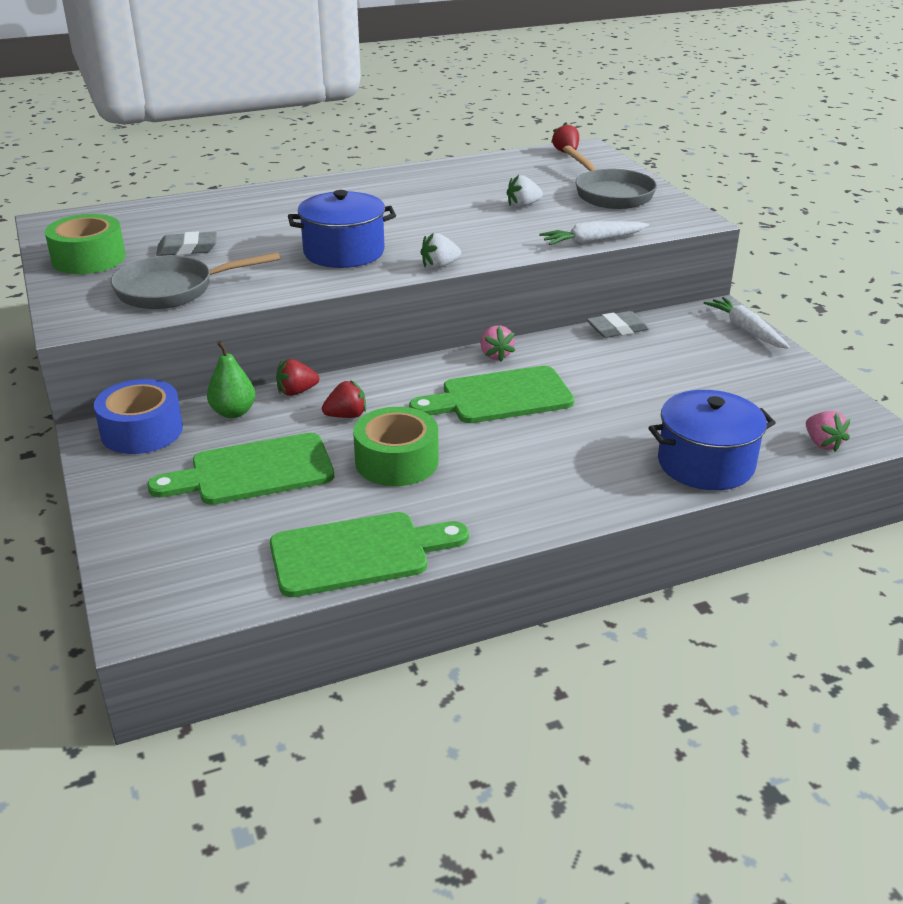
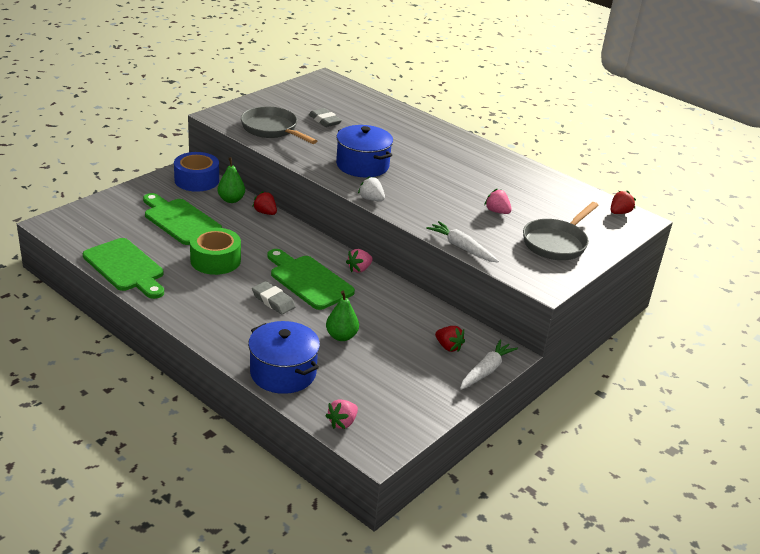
camera: 60 degrees right, 0 degrees up
green tape [45,214,126,274] -> none
red strawberry [322,380,366,418] -> red strawberry moved to [435,326,465,352]
white strawberry [507,175,543,207] -> pink strawberry [484,188,512,214]
grey eraser [587,311,649,338] -> grey eraser moved to [252,281,296,314]
none -> green pear [326,291,359,341]

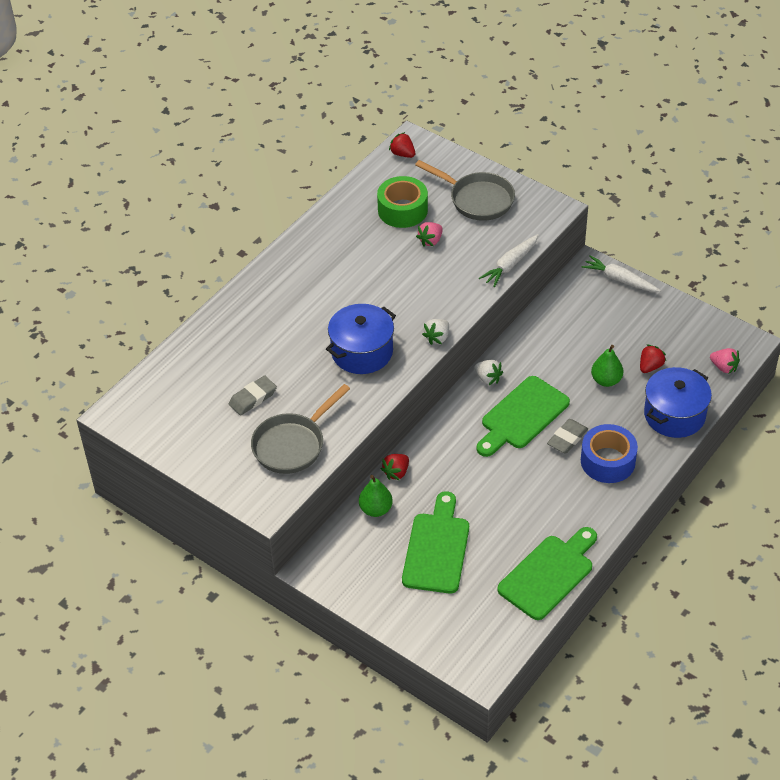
camera: 90 degrees left, 15 degrees up
green cutting board [143,193,222,245] -> green cutting board turned 150 degrees clockwise [402,491,469,593]
blue tape [174,152,219,192] -> blue tape moved to [581,424,638,483]
green tape [190,228,241,275] -> green tape moved to [377,176,428,228]
pink strawberry [346,249,373,273] -> white strawberry [474,360,503,385]
red strawberry [435,326,465,352] -> red strawberry moved to [640,344,666,373]

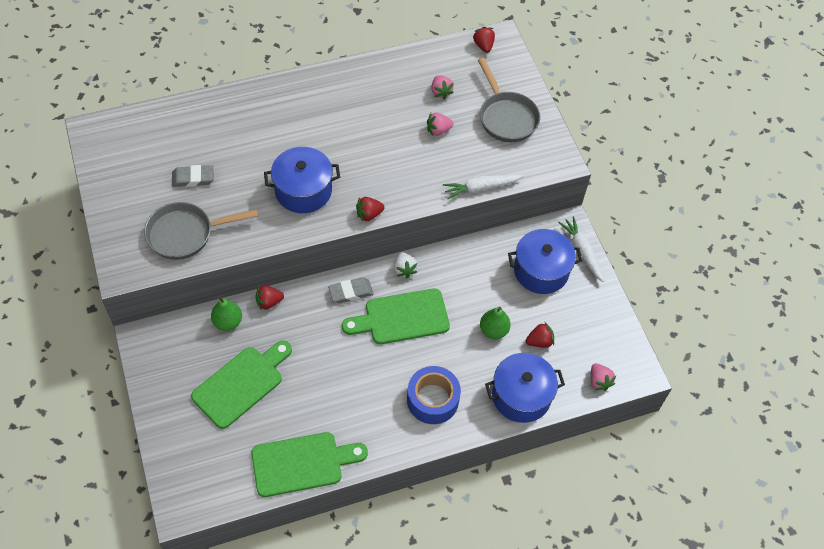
camera: 30 degrees right, 10 degrees up
green tape [377,176,428,228] -> pink strawberry [431,75,454,100]
white strawberry [422,319,449,345] -> red strawberry [356,197,385,222]
grey eraser [547,419,588,454] -> grey eraser moved to [328,277,374,303]
none -> blue pot [508,229,582,294]

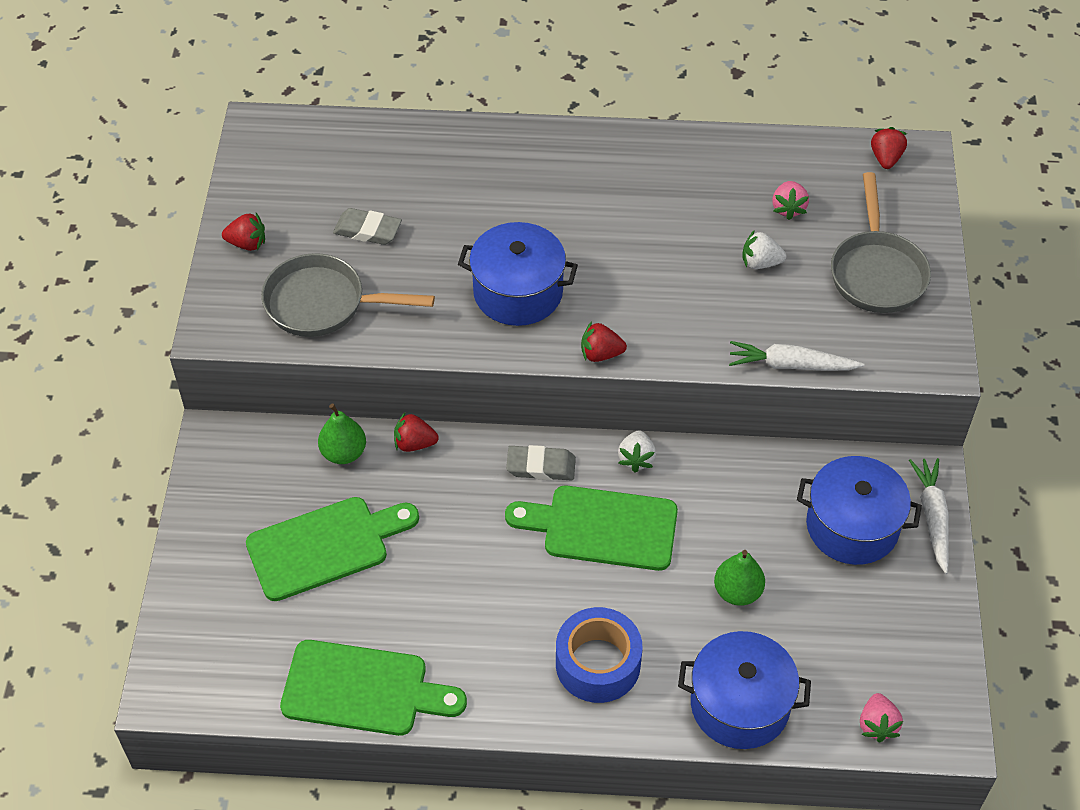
camera: 25 degrees right, 5 degrees down
pink strawberry [427,113,454,136] -> white strawberry [743,230,786,269]
red strawberry [526,322,554,348] -> red strawberry moved to [222,213,265,251]

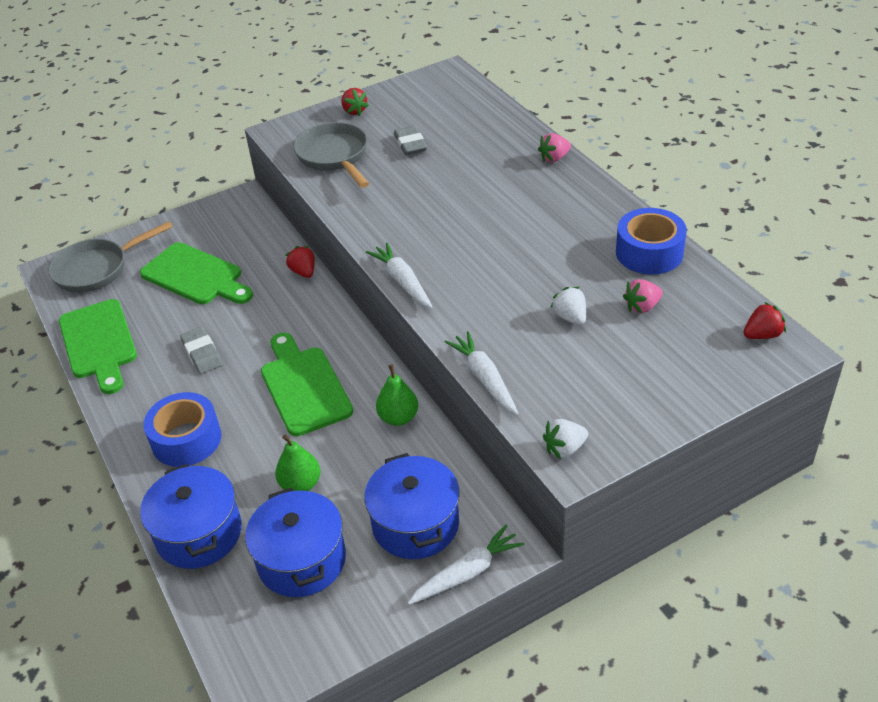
camera: 60 degrees right, 10 degrees down
green pear [318,404,366,464] -> green pear moved to [376,364,418,426]
blue pot [458,222,578,326] -> blue pot moved to [245,488,346,597]
grey eraser [506,445,576,480] -> grey eraser moved to [180,327,222,374]
red strawberry [581,321,627,362] -> white carrot [366,243,433,308]
white strawberry [618,430,656,473] -> white strawberry moved to [543,419,588,459]
grey pan [831,172,931,313] -> grey pan moved to [48,221,173,293]
pink strawberry [860,693,903,743] -> pink strawberry moved to [538,133,571,162]
none -> blue tape [616,208,687,275]

